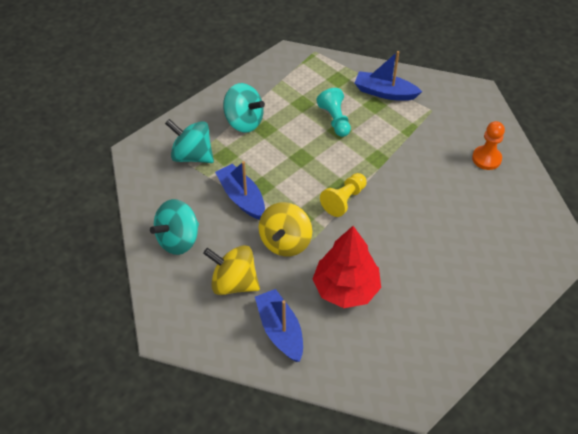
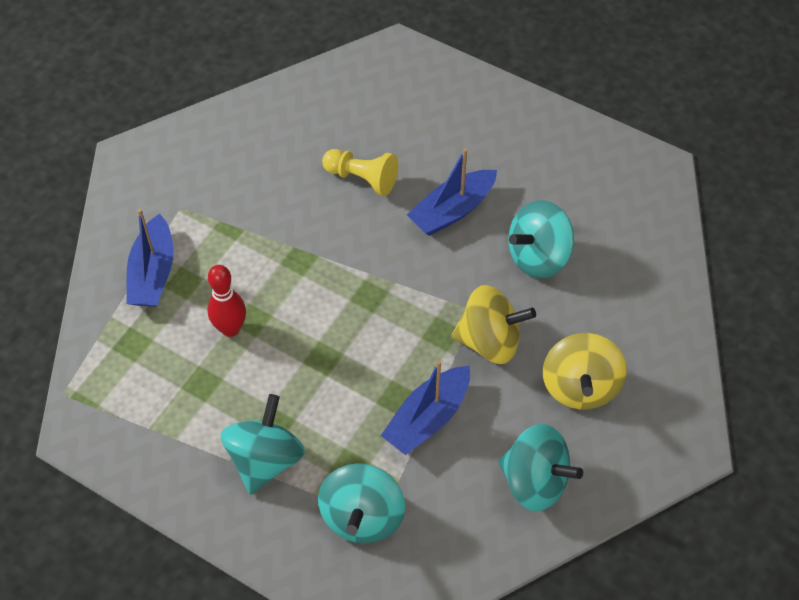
camera: 105 degrees left, 5 degrees up
blue boat [255,289,303,362] -> blue boat moved to [407,148,497,236]
red tree [313,226,381,308] -> turquoise spinning top [508,200,574,278]
turquoise pawn [316,88,351,137] -> red bowling pin [208,265,246,337]
yellow pawn [320,173,367,217] -> yellow pawn moved to [322,149,398,196]
orange pawn [472,121,505,170] -> none

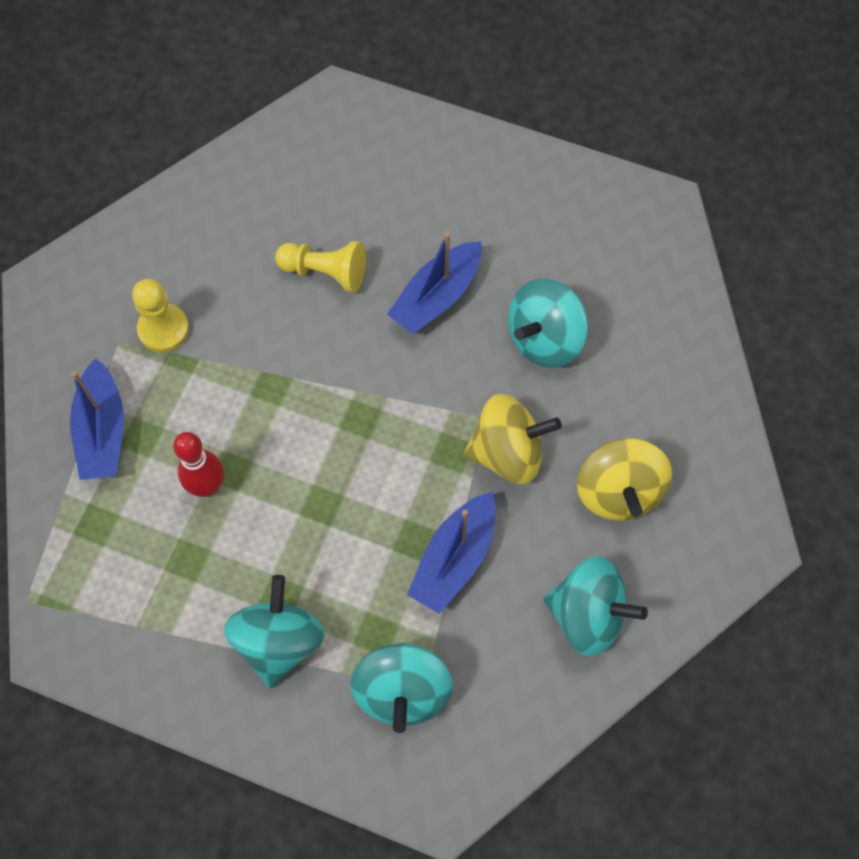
camera: 10 degrees left, 10 degrees up
none -> yellow pawn [132,279,189,352]

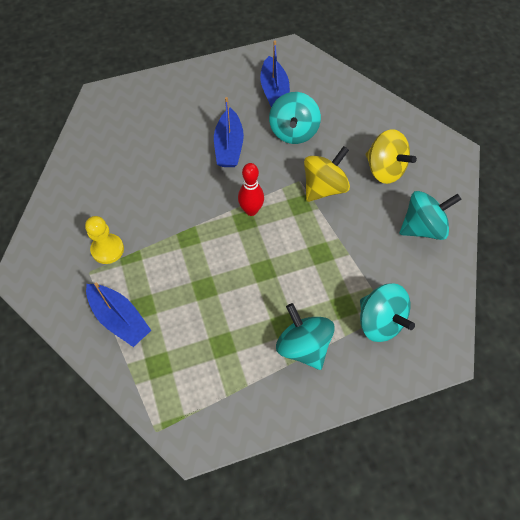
camera: 40 degrees left, 5 degrees down
red bowling pin [173,432,224,497] -> red bowling pin moved to [238,163,264,216]
yellow pawn [275,241,366,293] -> none
blue boat [407,492,496,614] -> blue boat moved to [260,40,290,107]

